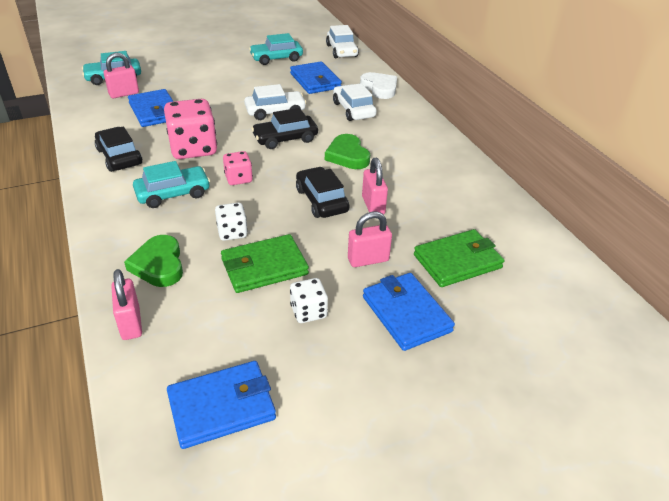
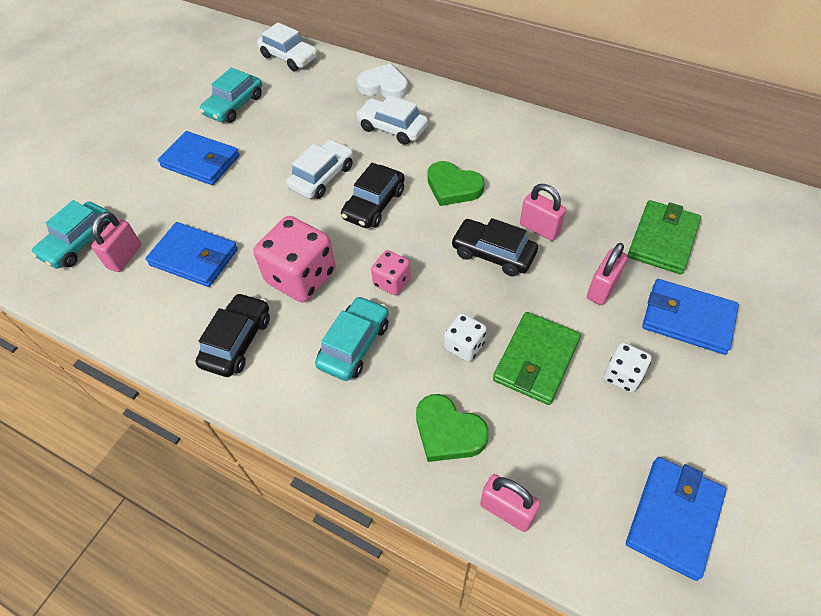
camera: 35 degrees left, 15 degrees up
black car [95,126,142,172] -> black car turned 90 degrees clockwise [195,293,270,377]
blue wallet [290,61,342,94] -> blue wallet moved to [158,131,240,185]

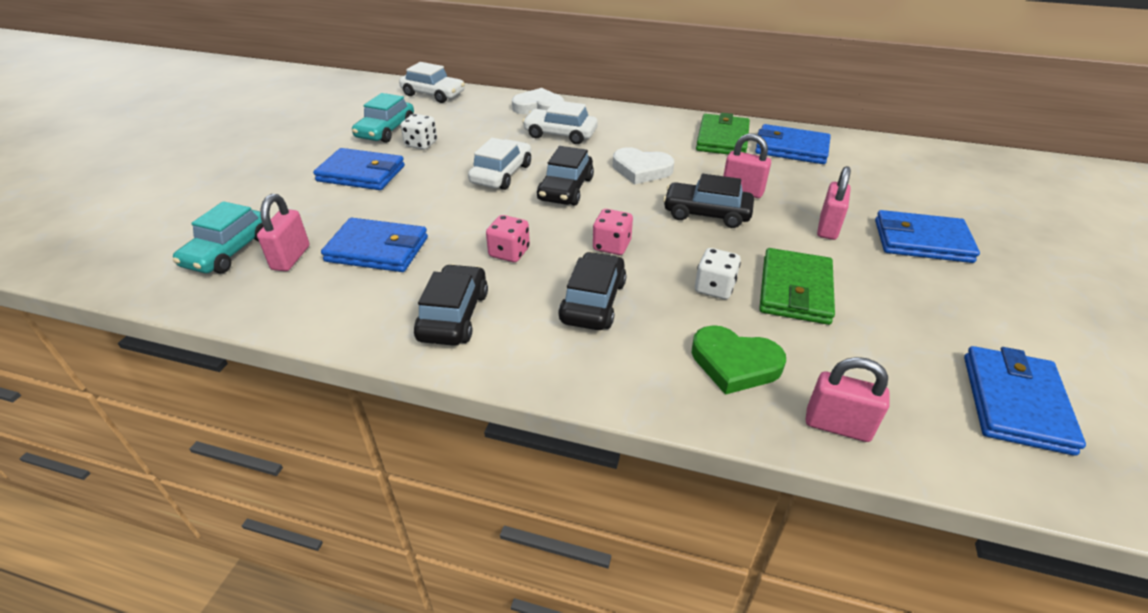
camera: 15 degrees left, 15 degrees down
pink dice [253,216,336,302] -> pink dice [486,215,530,262], size x0.53
turquoise car [315,296,389,381] -> black car [558,252,627,330]
green heart [427,161,485,206] -> white heart [613,147,674,184]
white dice [603,342,652,393] -> white dice moved to [401,114,437,150]
green wallet [627,200,701,274] -> green wallet moved to [696,113,750,155]
none -> blue wallet [755,124,831,164]

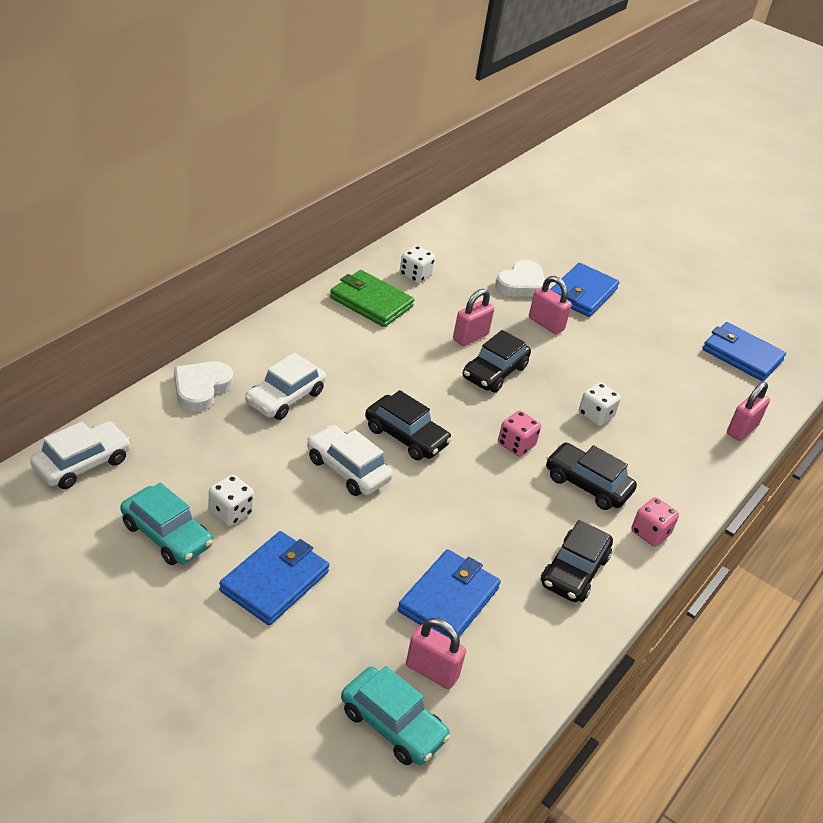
camera: 75 degrees left, 0 degrees up
black car [414,264,488,346] -> black car turned 90 degrees counterclockwise [541,520,613,602]
pink dice [486,215,530,262] -> pink dice moved to [631,497,679,547]
white heart [613,147,674,184] -> white heart moved to [495,260,545,297]
green heart [692,325,786,395] -> none
blue wallet [755,124,831,164] -> white dice [399,246,435,284]
green wallet [759,248,835,325] -> none

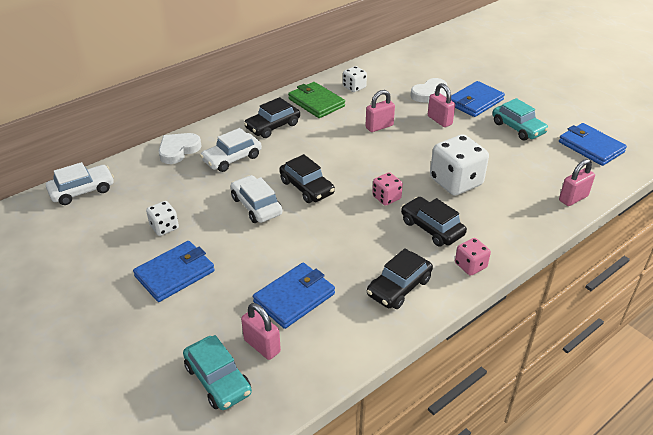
camera: 20 degrees right, 0 degrees up
turquoise car [120,482,213,565] -> turquoise car moved to [492,98,548,141]
black car [463,330,531,393] -> black car moved to [244,97,300,138]
white dice [579,383,621,426] -> white dice [430,134,489,196], size x1.90

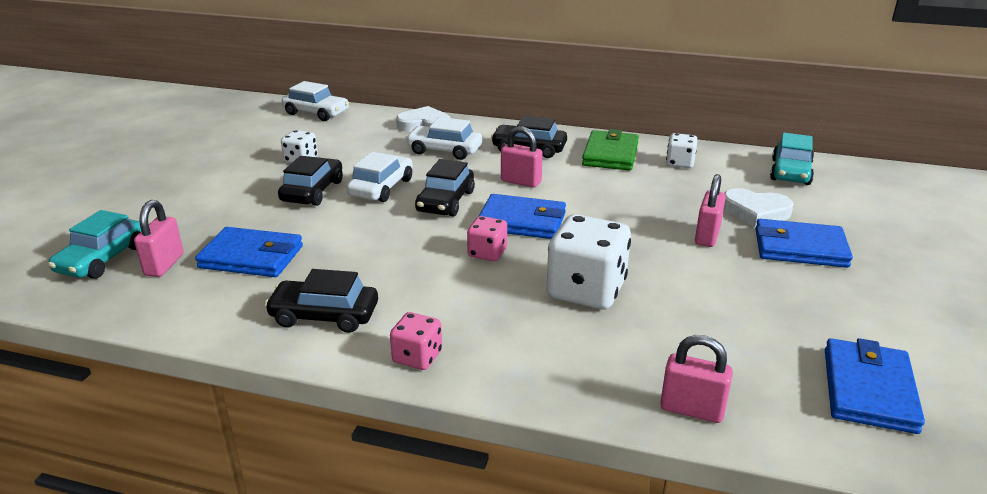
camera: 55 degrees right, 10 degrees down
blue wallet [133,241,215,302] -> blue wallet moved to [478,194,566,239]
pink padlock [365,90,395,132] -> pink padlock moved to [501,126,543,188]
black car [401,197,467,247] -> black car moved to [278,156,343,206]
turquoise car [492,98,548,141] -> turquoise car moved to [770,133,814,185]

